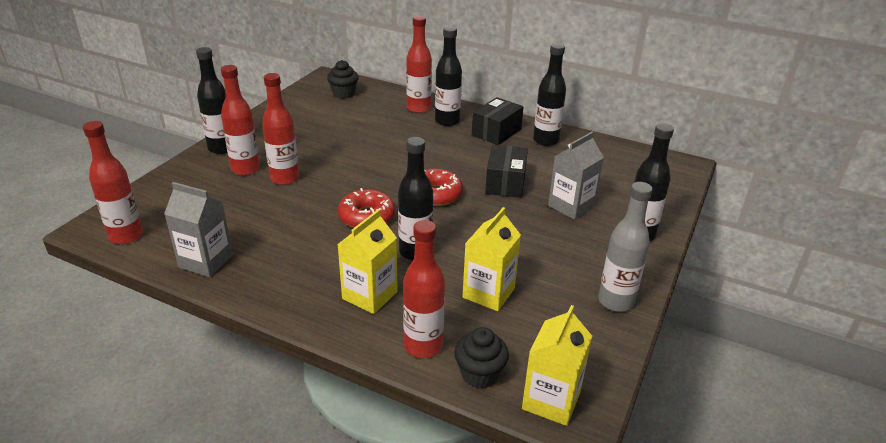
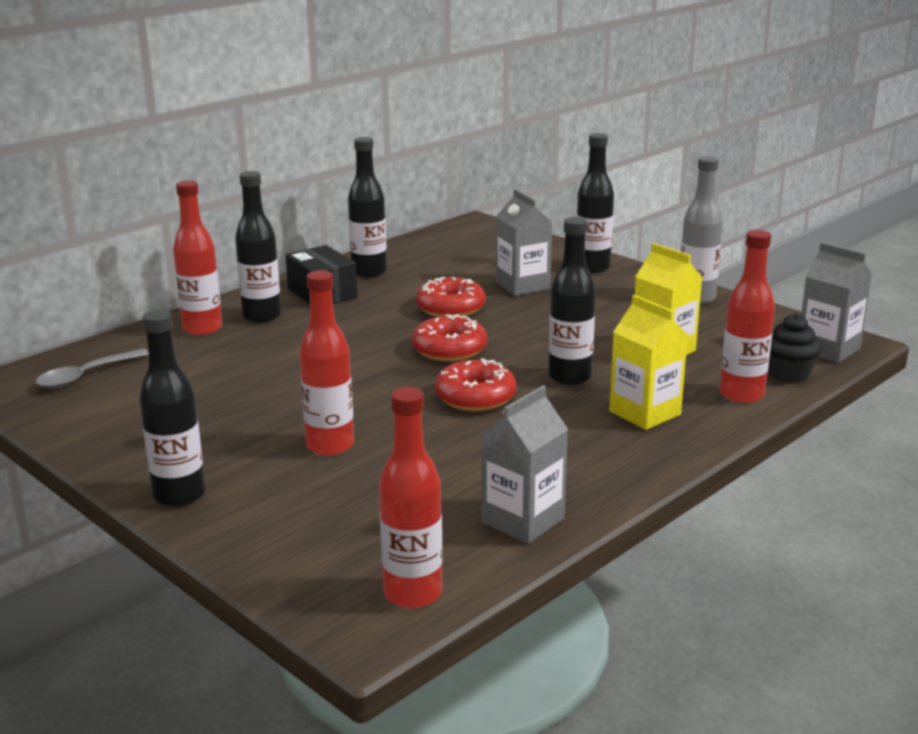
camera: 70 degrees left, 10 degrees down
red bottle [221,65,260,176] -> none
black cupcake [327,60,359,99] -> grey spoon [36,349,149,389]
black box [485,144,528,198] -> red donut [416,277,486,317]
yellow carton [522,305,592,426] -> grey carton [801,242,872,363]

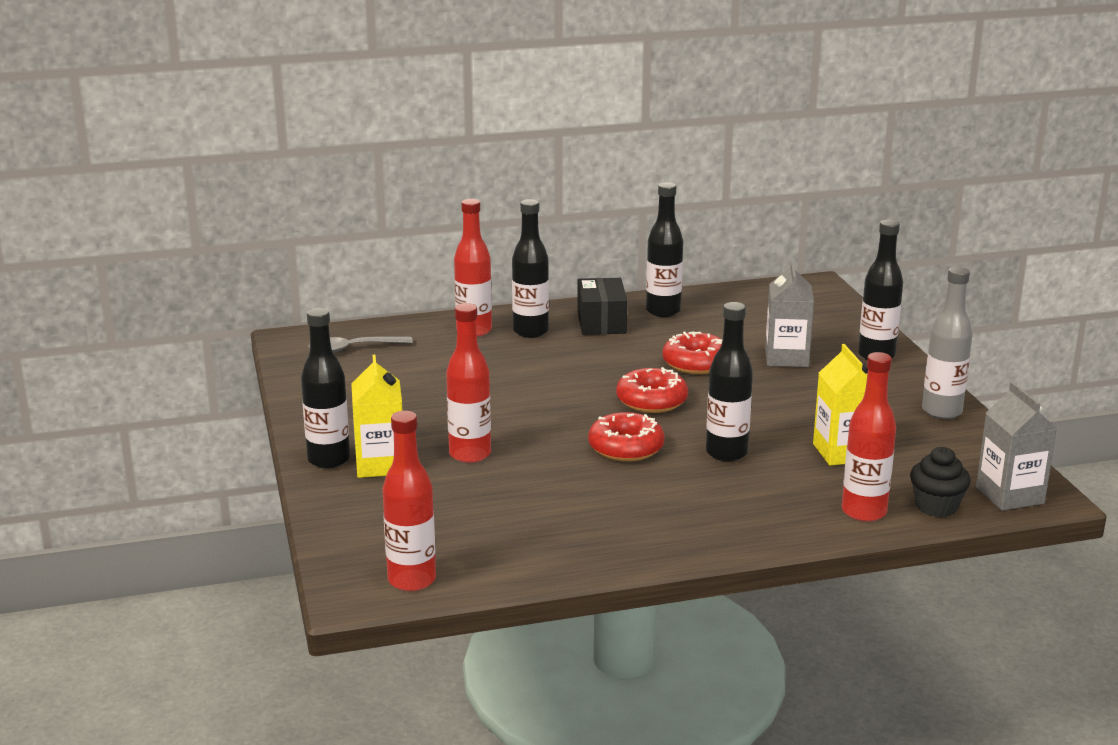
camera: 30 degrees right, 0 degrees up
grey carton [482,385,568,544] -> none
yellow carton [609,295,688,430] -> yellow carton moved to [351,355,402,478]

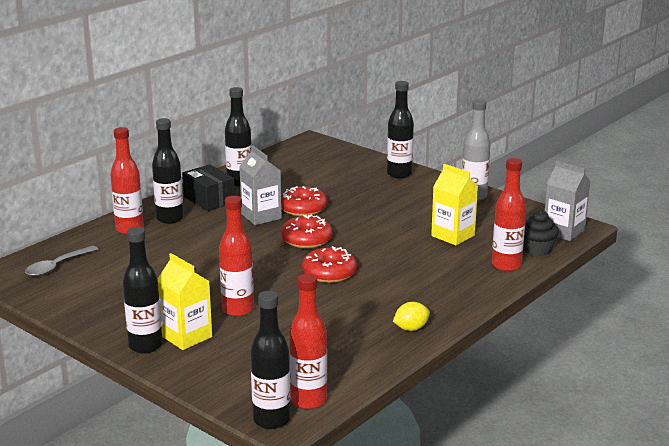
camera: 35 degrees left, 0 degrees up
black bottle [706,302,753,462] -> black bottle moved to [251,291,291,429]
grey carton [765,260,814,367] -> grey carton moved to [239,146,282,225]
none -> yellow lemon [393,302,430,331]

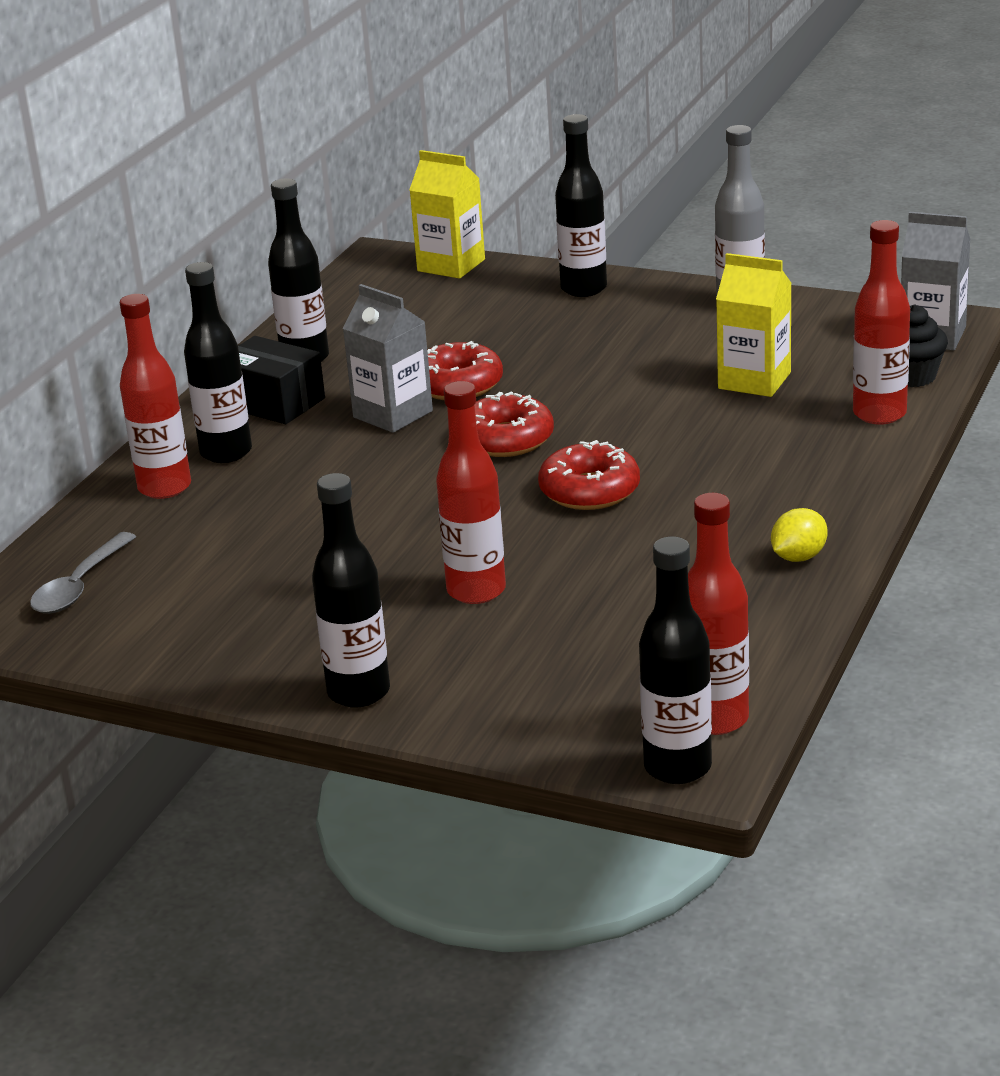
camera: 15 degrees left, 5 degrees up
yellow carton [158,253,212,350] -> yellow carton moved to [409,150,485,279]

